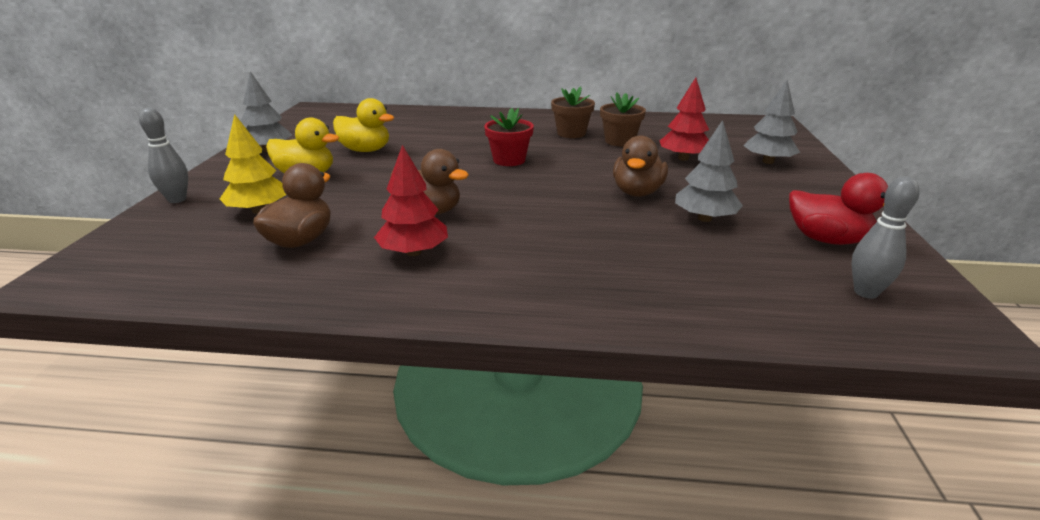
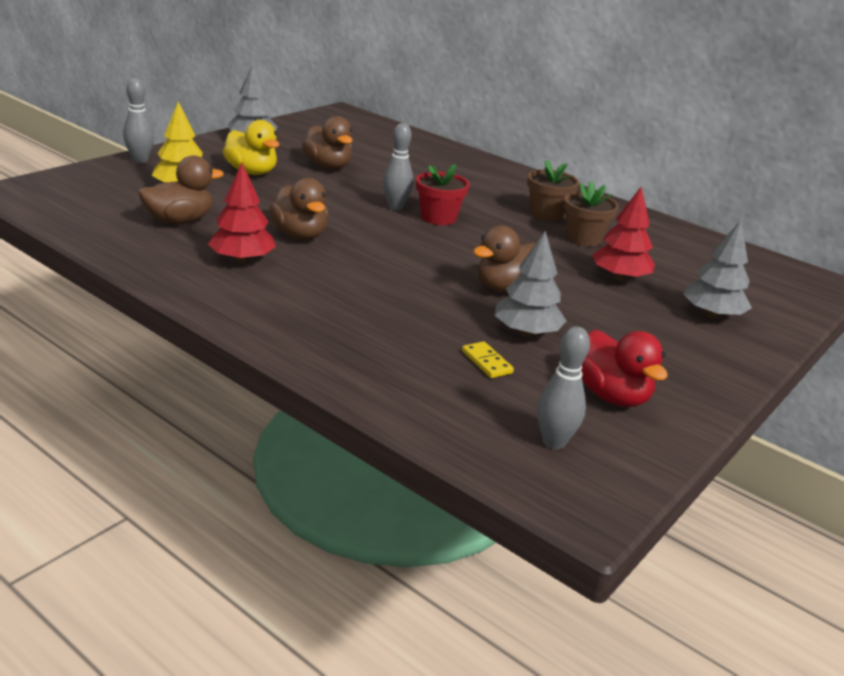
camera: 30 degrees right, 0 degrees up
yellow duck [333,98,394,152] -> brown duck [302,116,353,169]
none -> grey bowling pin [383,123,414,210]
none -> yellow domino [462,341,514,378]

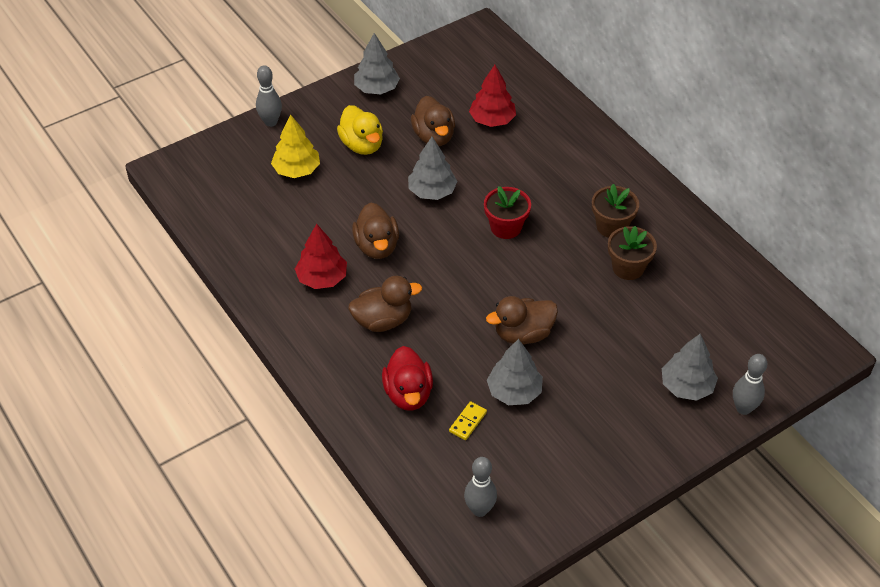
camera: 20 degrees right, 20 degrees up
brown duck [138,155,224,224] -> brown duck moved to [348,276,422,332]
grey bowling pin [383,123,414,210] -> grey bowling pin moved to [733,354,767,415]
yellow domino [462,341,514,378] -> yellow domino turned 45 degrees clockwise [449,401,487,440]
red duck [581,330,668,407] -> red duck moved to [382,346,433,411]
red tree [592,187,655,281] -> red tree moved to [469,65,516,127]
none -> grey tree [408,137,457,200]

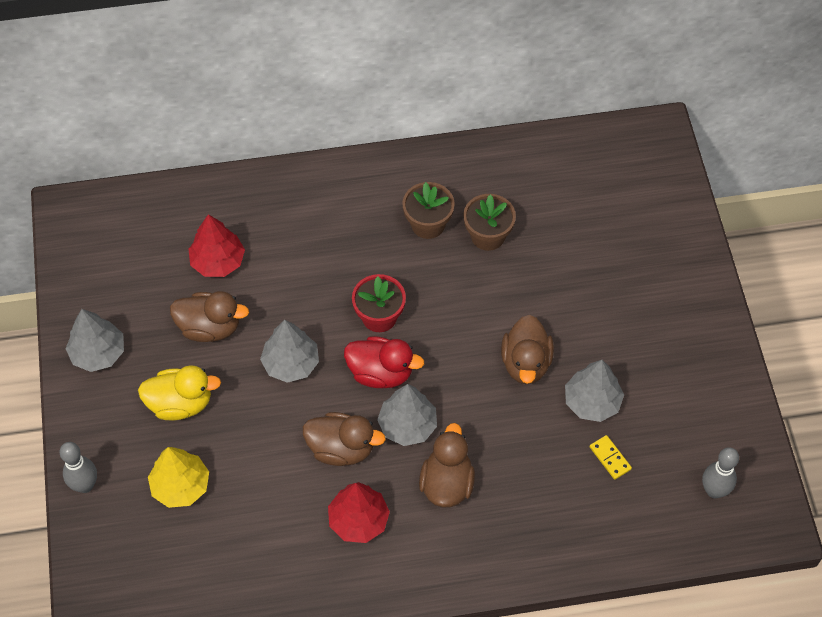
camera: 65 degrees left, 10 degrees up
red duck [382,346,433,411] -> red duck moved to [344,336,424,388]
grey tree [662,334,718,401] -> grey tree moved to [377,384,437,446]
grey bowling pin [733,354,767,415] -> none

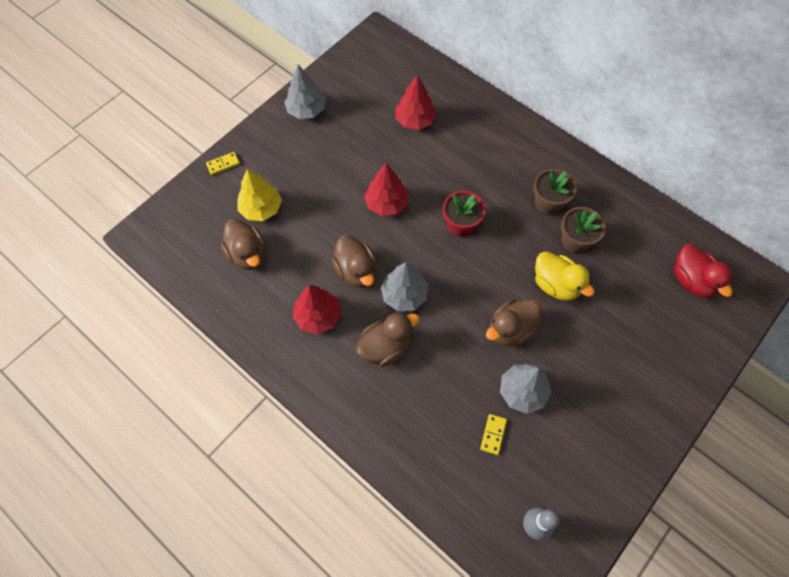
camera: 50 degrees right, 5 degrees up
grey bowling pin [59,442,97,493] -> yellow domino [206,152,240,175]
yellow duck [138,365,221,420] -> yellow duck moved to [535,251,595,301]
brown duck [170,291,249,342] -> brown duck moved to [220,219,265,270]
grey tree [260,320,319,383] -> red tree [364,164,408,216]
red duck [344,336,424,388] -> red duck moved to [674,244,733,298]

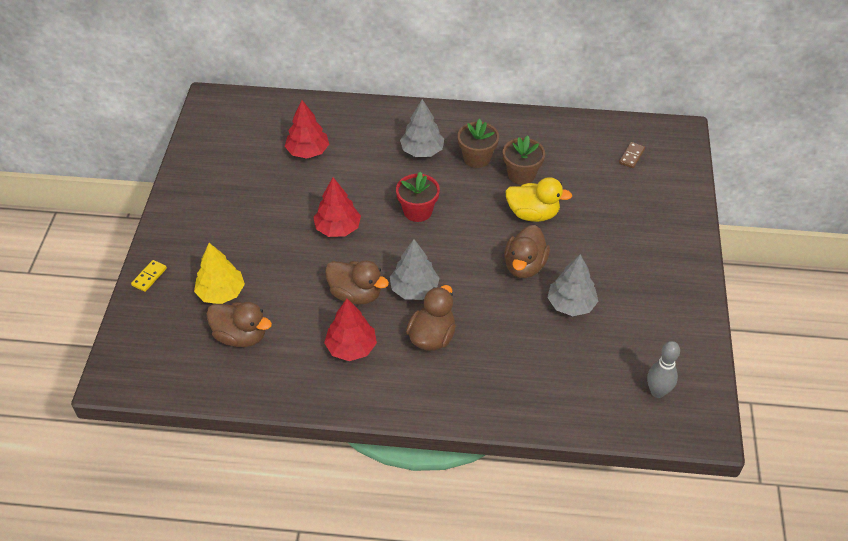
camera: 35 degrees left, 15 degrees down
grey tree [284,65,326,119] -> grey tree moved to [400,99,444,157]
yellow domino [480,414,507,455] -> none
red duck [674,244,733,298] -> brown domino [619,142,645,168]

